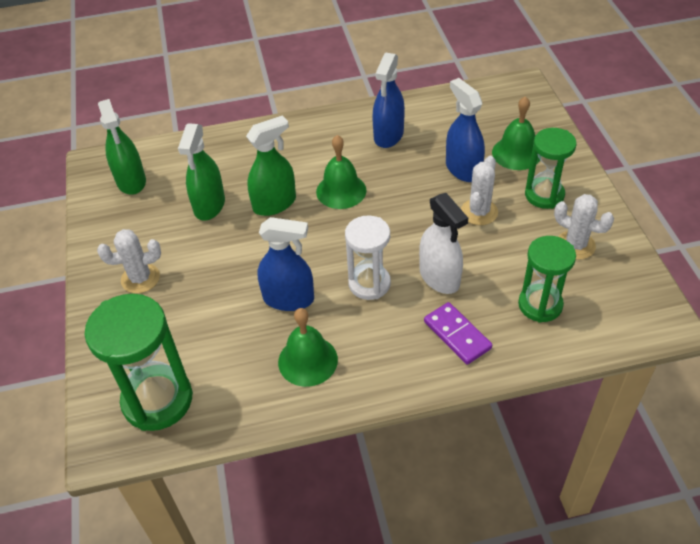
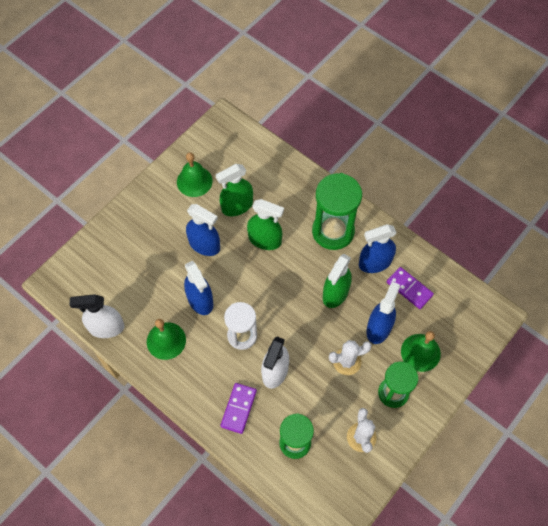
camera: 50 degrees right, 15 degrees up
green hourglass [84,294,193,431] -> green hourglass moved to [312,173,362,250]
white cactus [97,229,161,293] -> none
green spray bottle [98,99,146,195] -> green spray bottle moved to [323,254,352,308]
green bell [316,135,366,209] -> green bell moved to [177,152,212,197]
none -> white spray bottle [69,294,125,338]
none -> blue spray bottle [186,204,220,256]
none -> purple domino [387,267,434,309]

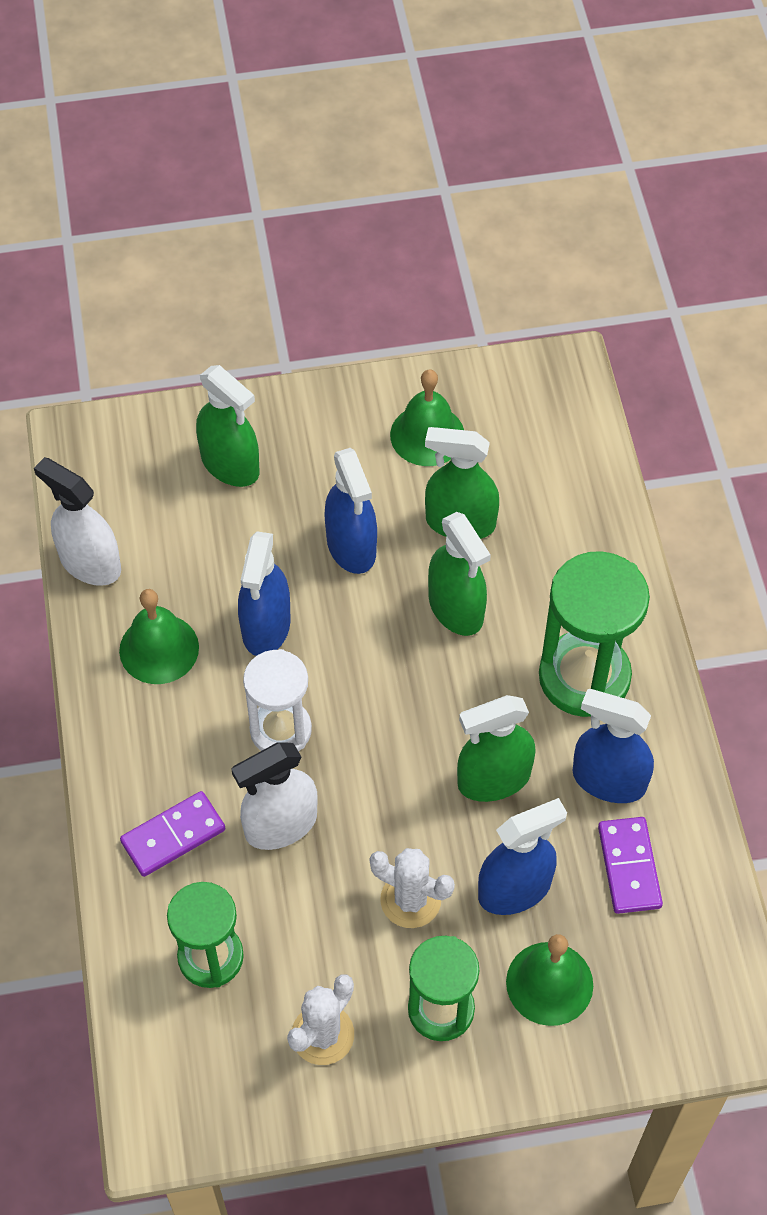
camera: 40 degrees right, 5 degrees down
none -> green spray bottle [196,365,259,487]

